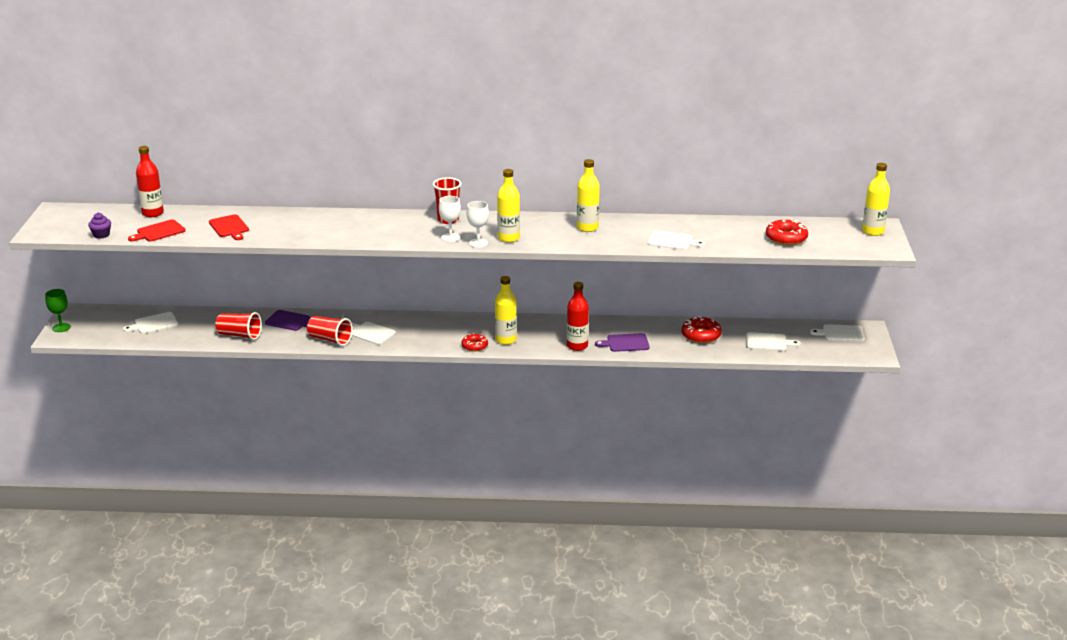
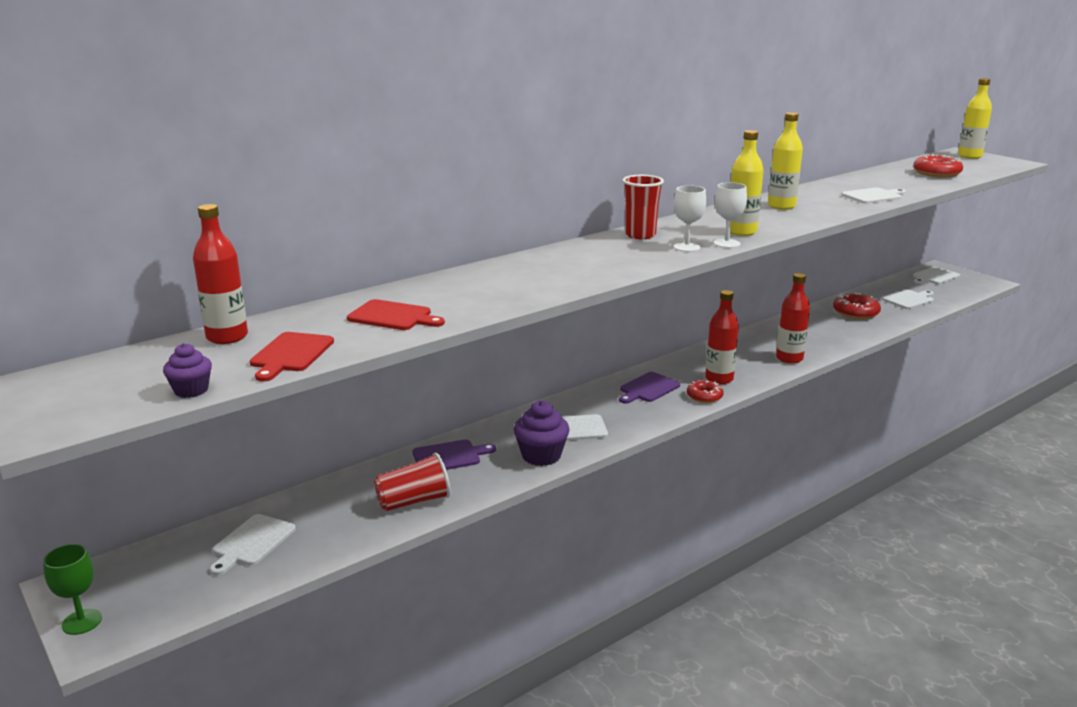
camera: 40 degrees left, 5 degrees down
red cup [307,316,353,346] -> purple cupcake [514,400,570,466]
yellow bottle [495,276,517,345] -> red bottle [705,290,739,384]
purple cutting board [595,333,650,352] -> purple cutting board moved to [619,372,680,404]

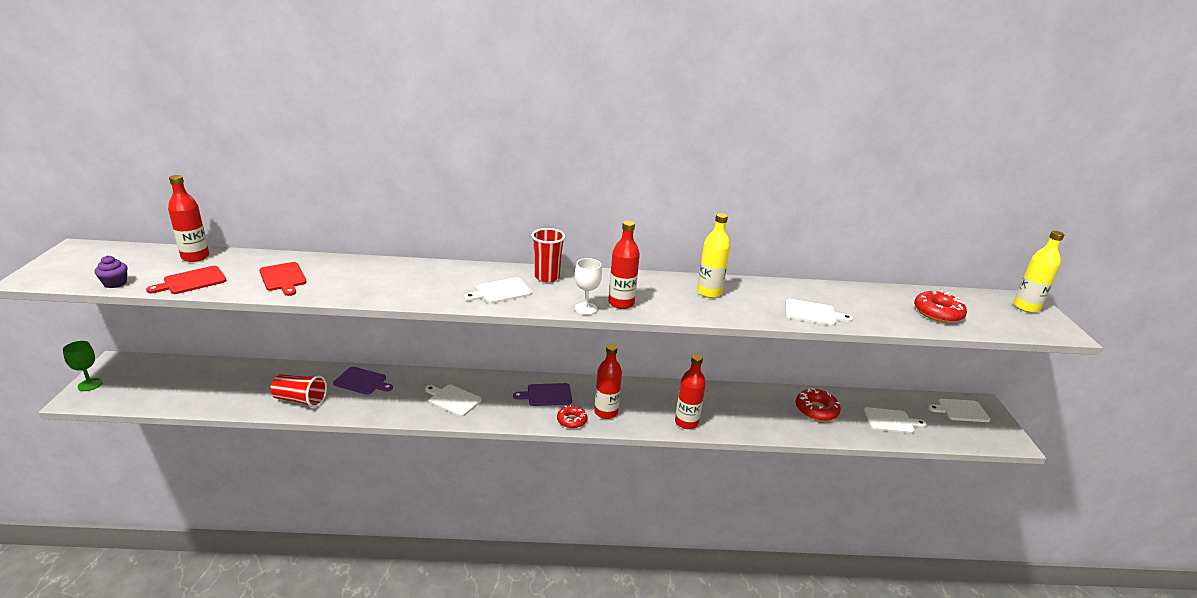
camera: 35 degrees right, 5 degrees up
white cutting board [210,514,296,576] -> white cutting board moved to [464,277,532,304]
purple cupcake [514,400,570,466] -> none
white goblet [673,185,706,252] -> none
yellow bottle [730,130,764,236] -> red bottle [608,221,640,309]

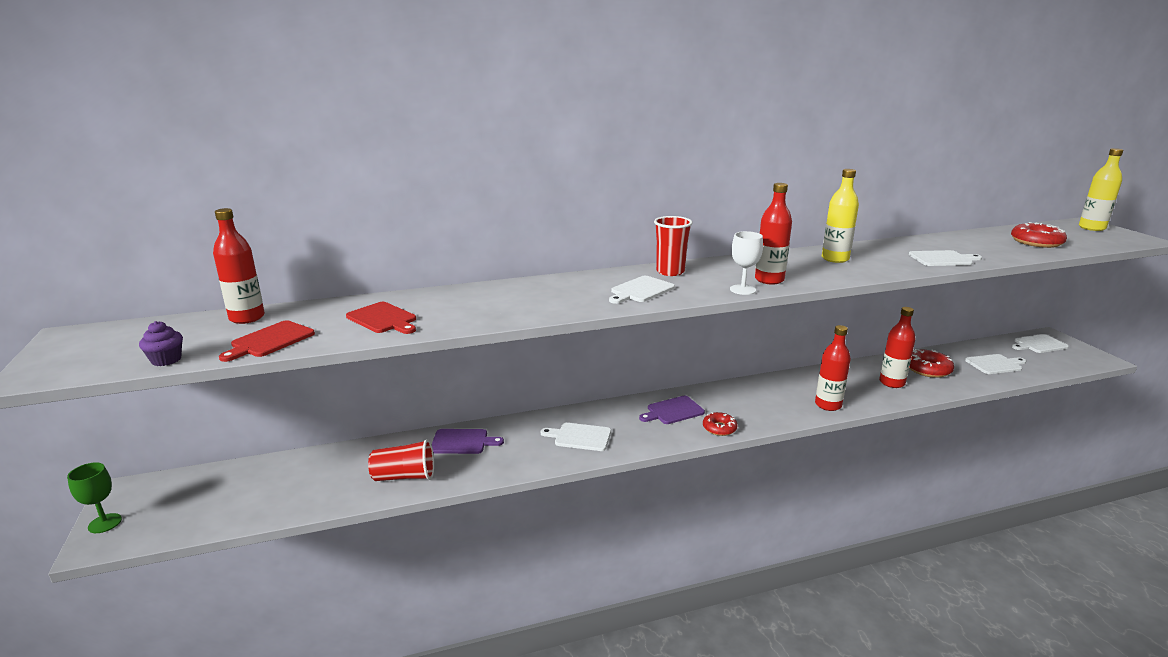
camera: 15 degrees left, 5 degrees down
red bottle [594,344,622,419] -> red bottle moved to [879,307,916,388]

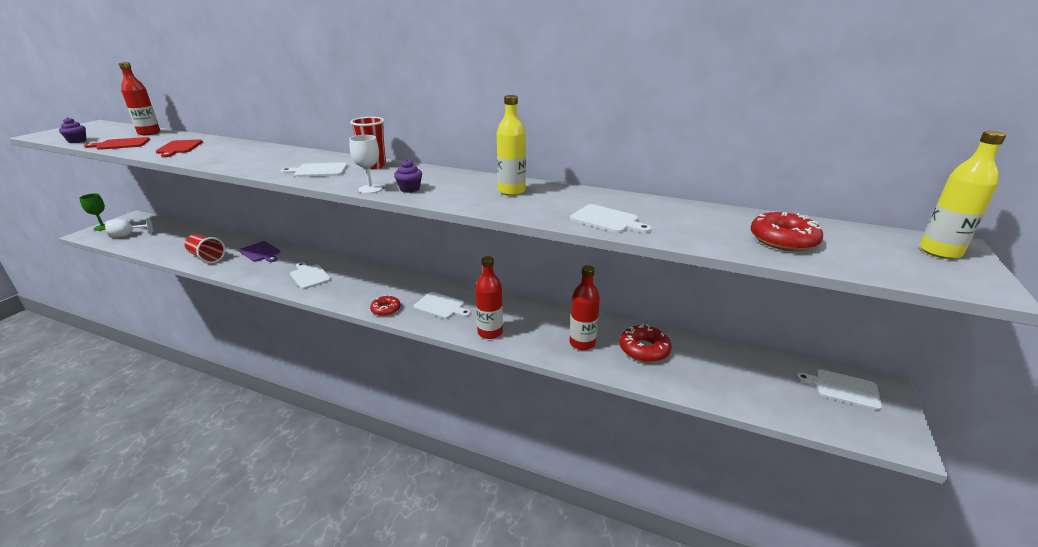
camera: 40 degrees right, 5 degrees up
purple cutting board [639,396,705,424] -> none
red bottle [755,183,792,285] -> purple cupcake [394,159,422,193]
white cutting board [965,354,1026,374] -> white cutting board moved to [413,292,471,319]
none -> white goblet [105,218,153,237]

